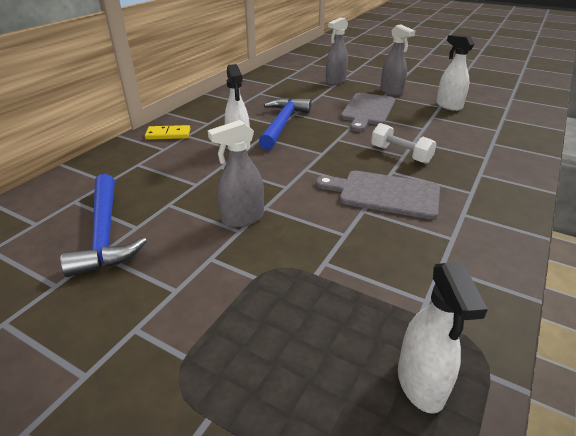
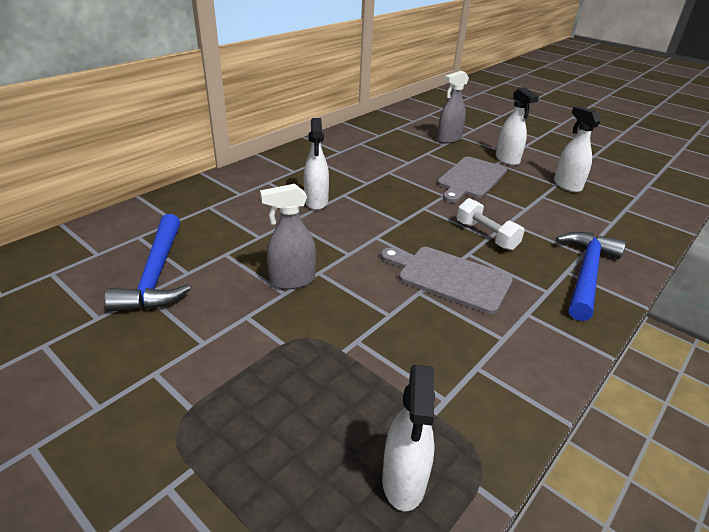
camera: 10 degrees right, 0 degrees up
yellow domino [145,125,190,140] -> none
blue hammer [259,98,312,150] -> blue hammer moved to [556,232,626,321]
grey spray bottle [380,24,415,96] -> white spray bottle [496,87,539,166]

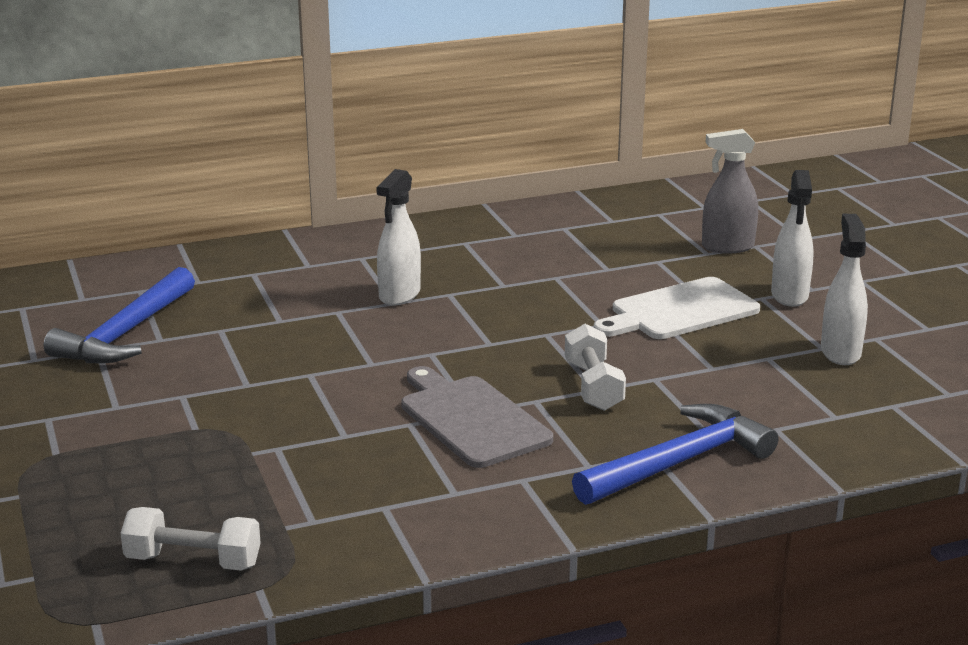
camera: 30 degrees right, 10 degrees down
grey spray bottle [260,184,316,289] -> none
white spray bottle [382,365,435,511] -> white dumbbell [120,507,261,570]
grey cutting board [437,157,507,203] -> white cutting board [594,277,760,339]

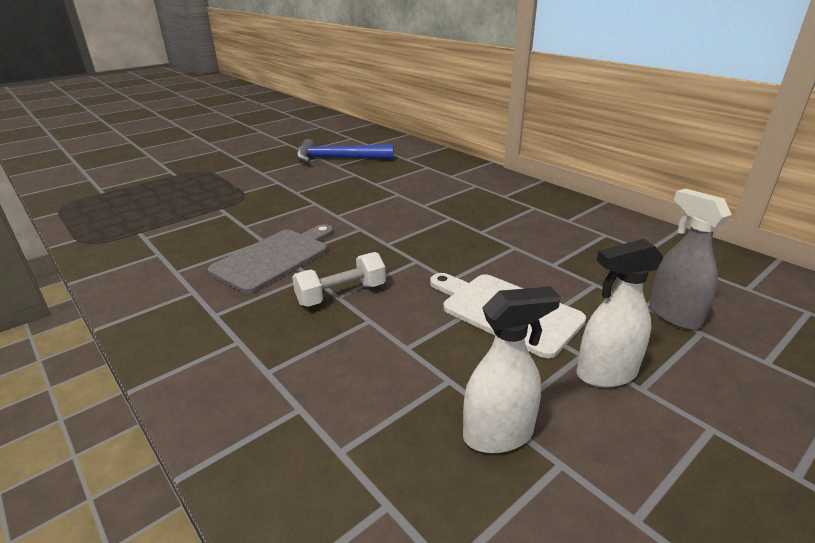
camera: 70 degrees right, 5 degrees up
white dumbbell [120,507,261,570] -> none
white spray bottle [376,169,421,306] -> none
blue hammer [572,404,778,505] -> none

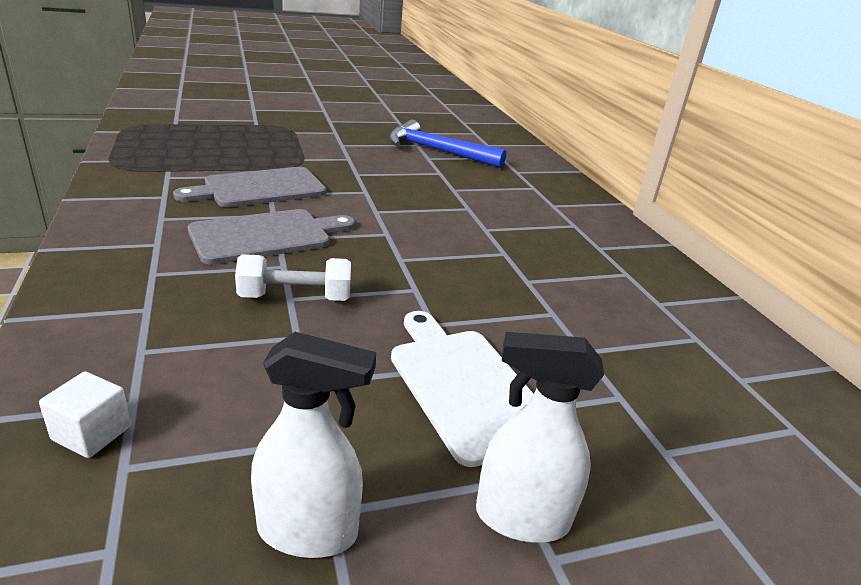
camera: 20 degrees right, 0 degrees up
grey spray bottle [649,189,732,330] -> none
none -> white cube [39,371,131,458]
none -> grey cutting board [173,167,326,207]

